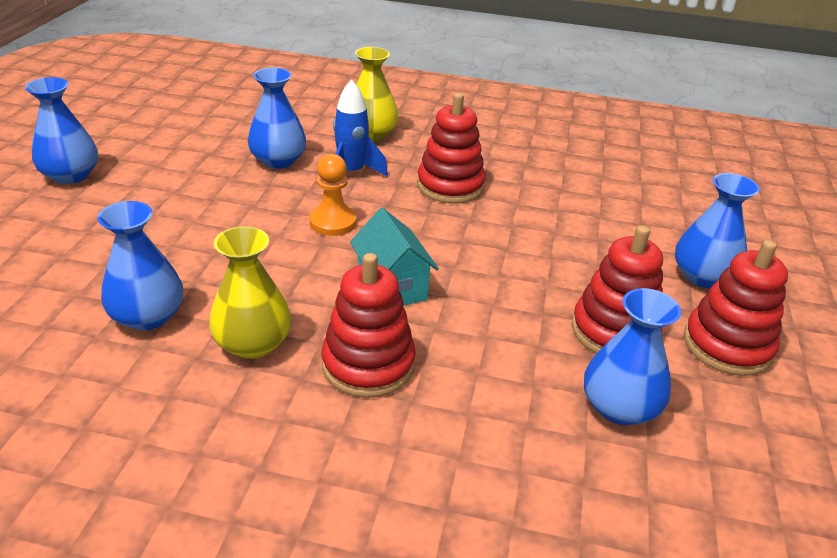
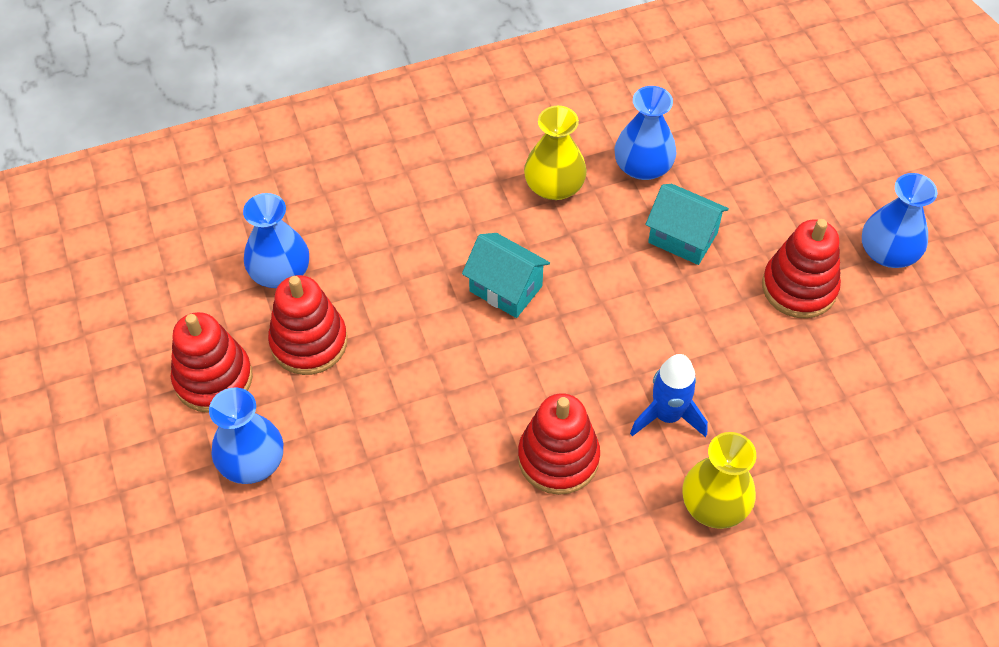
camera: 150 degrees right, 20 degrees up
blue vase [248,67,306,169] -> none
orange pawn [309,154,357,236] -> none
red stacking toy [321,253,416,398] -> red stacking toy moved to [762,219,841,318]
none -> turquoise house [646,184,729,265]

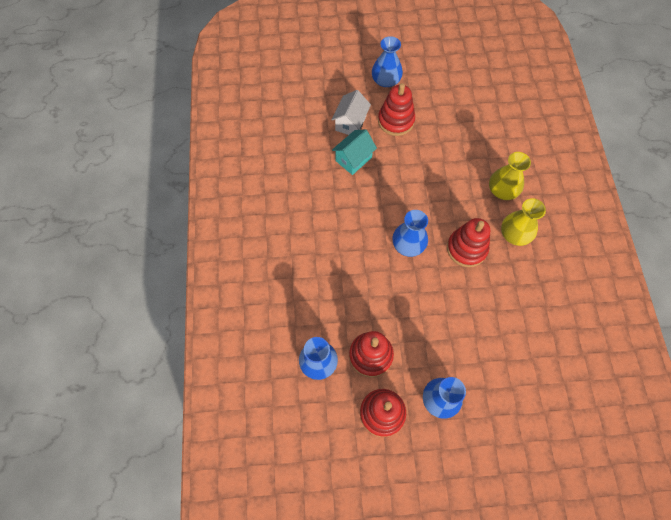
camera: 75 degrees left, 10 degrees up
turquoise house [462,233,550,318] -> none
yellow vase [524,106,587,200] -> yellow vase moved to [501,198,546,246]
blue vase [614,86,677,180] -> blue vase moved to [393,210,428,257]
blue rocket [630,354,708,437] -> none
none -> white house [331,90,371,135]

